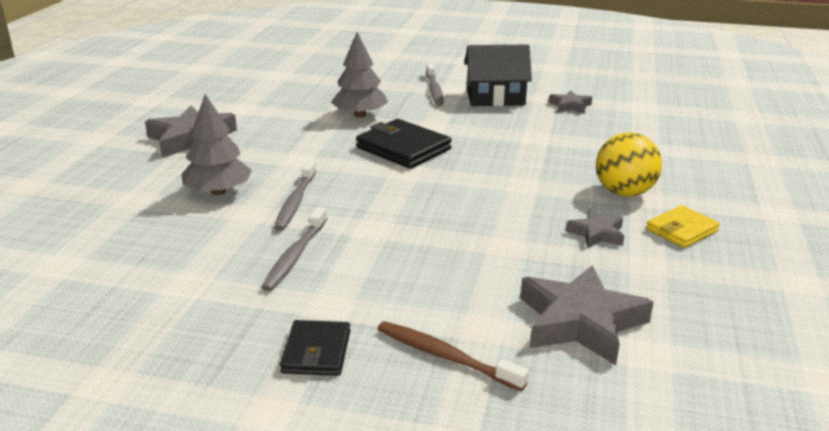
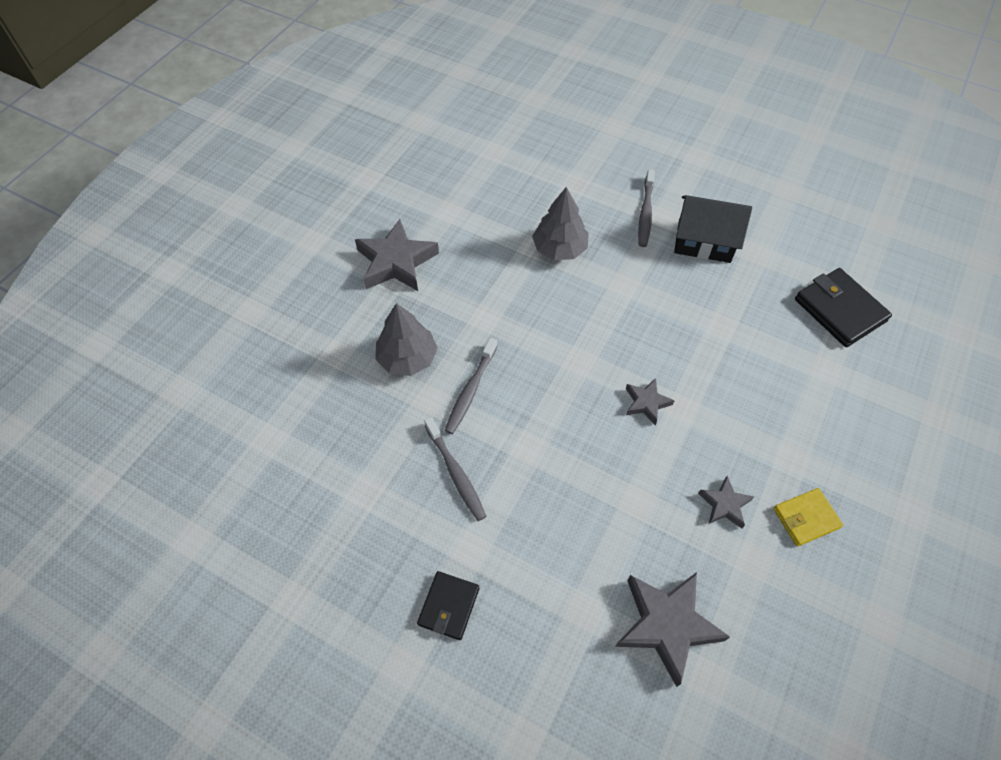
camera: 15 degrees right, 30 degrees up
grey toothbrush [261,207,327,292] -> grey toothbrush turned 60 degrees counterclockwise [424,417,486,521]
black wallet [356,119,452,169] -> black wallet moved to [795,268,892,347]
brown toothbrush [378,321,529,391] -> none
grey star [549,90,592,114] -> grey star moved to [626,378,675,426]
yellow ball [596,132,662,196] -> none

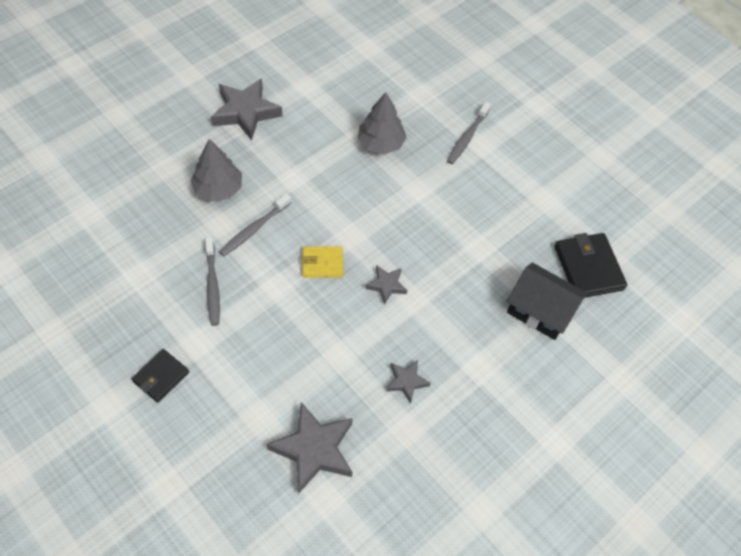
camera: 15 degrees right, 0 degrees up
black house [674,195,752,263] -> black house moved to [507,263,587,340]
yellow wallet [773,488,843,546] -> yellow wallet moved to [301,246,343,278]

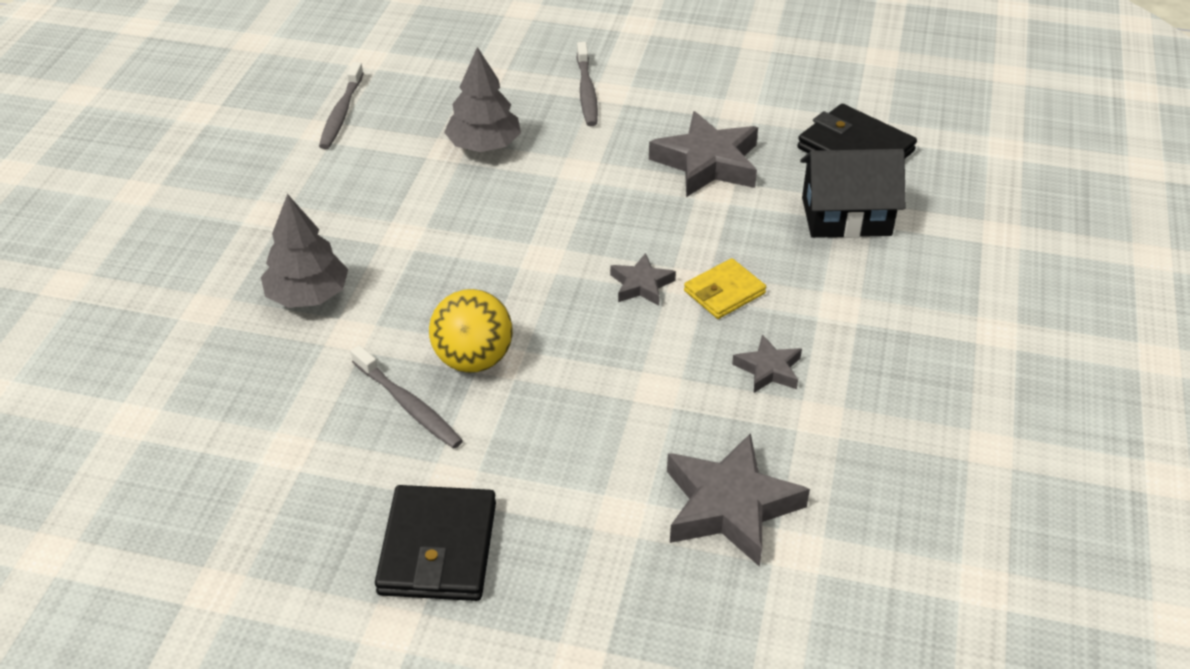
camera: 30 degrees left, 15 degrees down
black wallet [132,349,189,403] -> black wallet [375,485,496,601], size x1.61
grey star [211,79,282,141] -> grey star moved to [649,111,758,197]
grey toothbrush [219,194,291,256] -> grey toothbrush moved to [319,62,364,149]
yellow wallet [301,246,343,278] -> yellow wallet moved to [684,258,766,319]
none -> yellow ball [429,289,513,373]

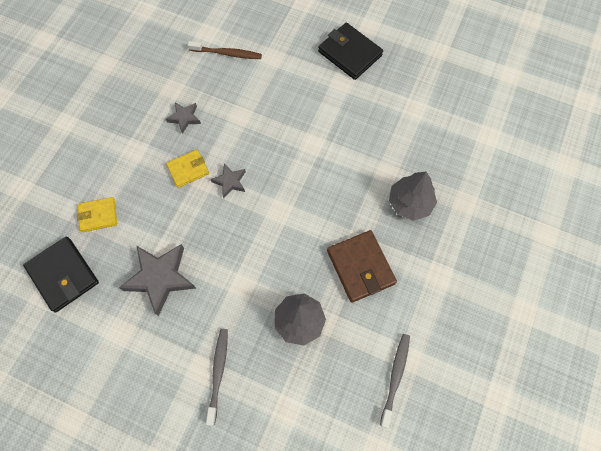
camera: 170 degrees left, 25 degrees up
grey toothbrush [351,345,463,449] -> none
black wallet [375,485,496,601] -> black wallet turned 60 degrees counterclockwise [318,23,383,80]
yellow ball [429,289,513,373] -> none
grey star [667,433,810,567] -> brown toothbrush [188,41,262,59]
black house [800,149,906,238] -> yellow wallet [77,197,117,232]
none -> brown wallet [327,230,397,303]

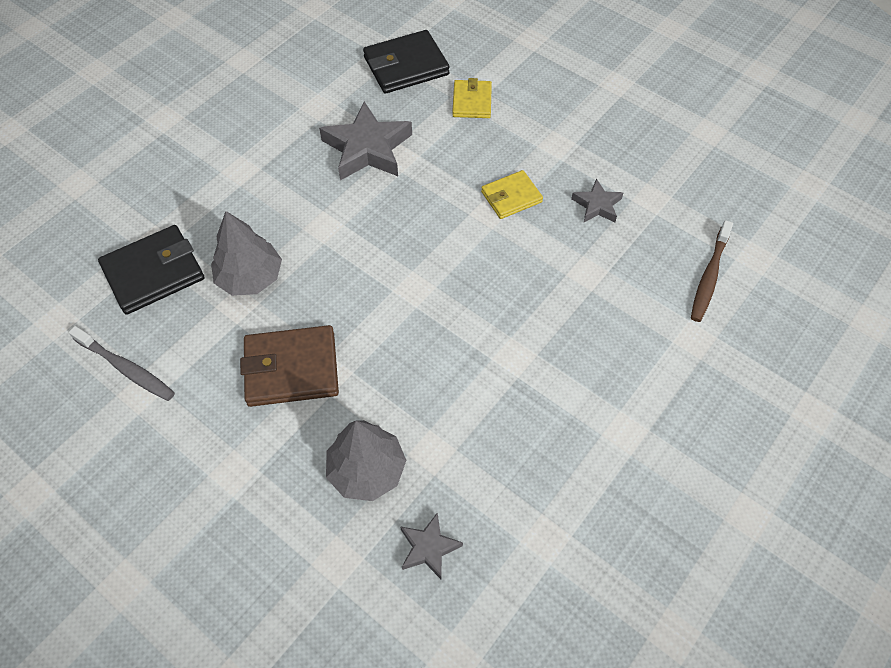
camera: 105 degrees right, 10 degrees down
yellow wallet [166,150,209,188] -> yellow wallet turned 75 degrees clockwise [481,170,543,219]
grey toothbrush [206,329,228,426] -> none
grey star [210,163,246,198] -> grey star moved to [400,512,463,579]
black wallet [318,23,383,80] -> black wallet moved to [98,225,204,315]

